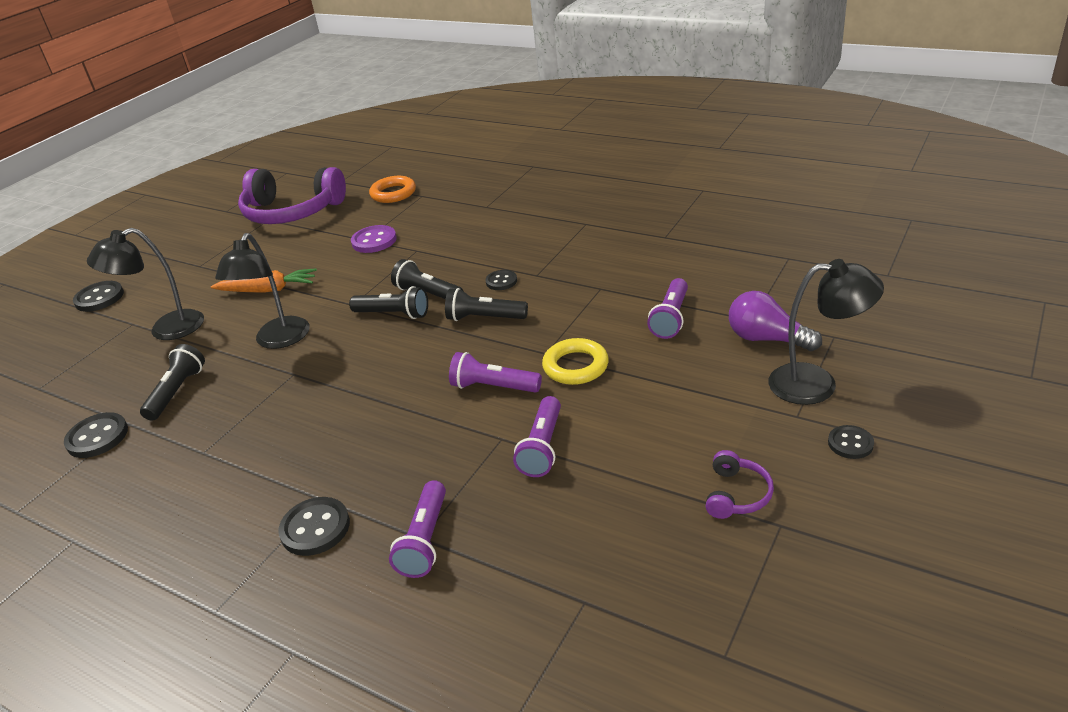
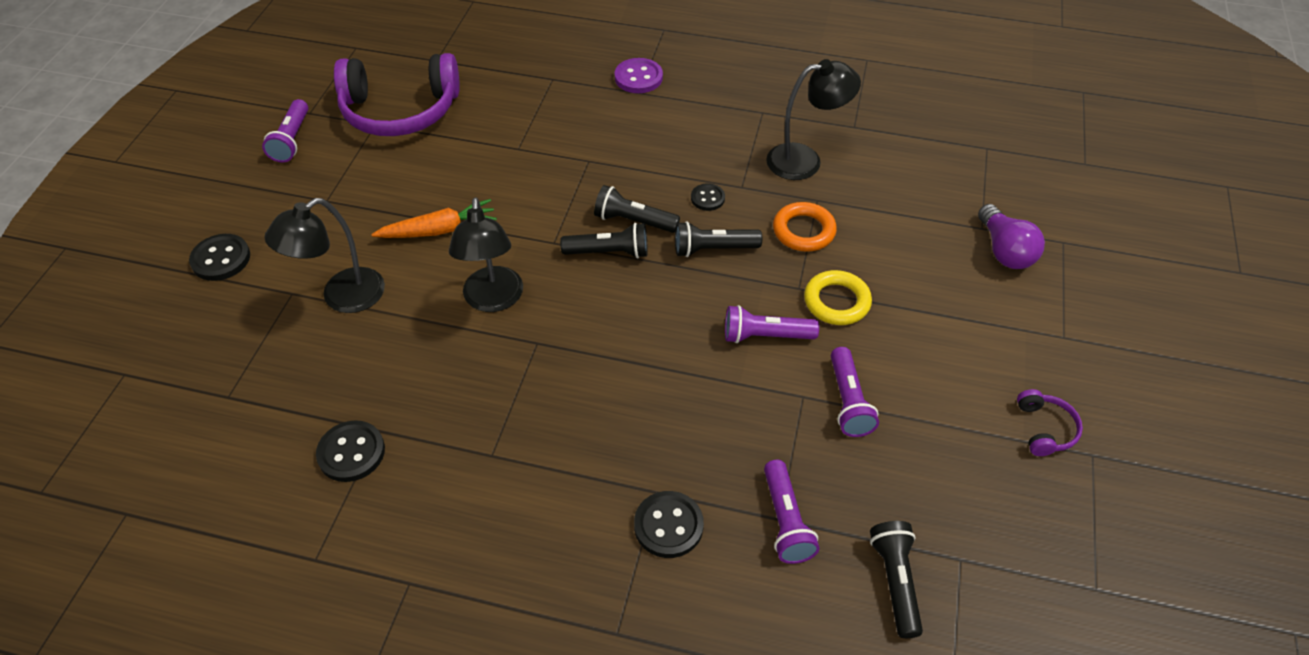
camera: 20 degrees left, 15 degrees up
black flashlight [140,344,205,421] -> black flashlight moved to [870,521,923,638]
purple button [351,225,397,253] -> purple button moved to [615,58,663,93]
orange ring [369,176,416,203] -> orange ring moved to [773,202,837,252]
purple flashlight [647,278,688,339] -> purple flashlight moved to [262,99,309,162]
purple light bulb [729,291,822,351] -> purple light bulb turned 120 degrees counterclockwise [978,204,1045,269]
black lamp [768,259,884,405] -> black lamp moved to [766,59,861,180]
black button [828,425,874,459] -> none

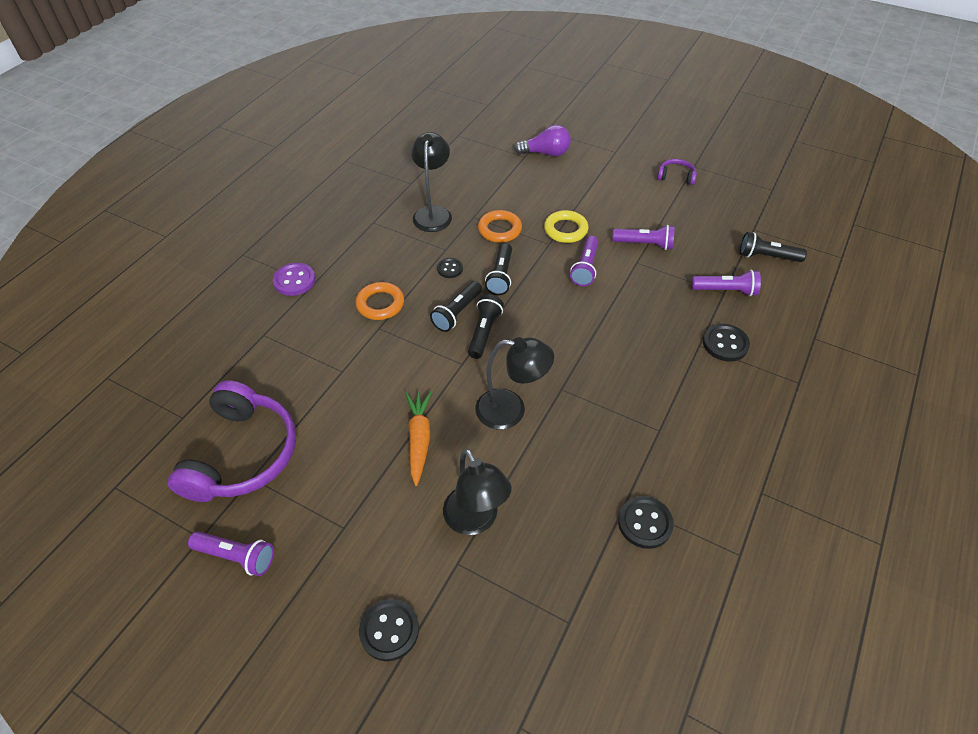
camera: 75 degrees left, 0 degrees up
none -> orange ring [356,282,404,320]

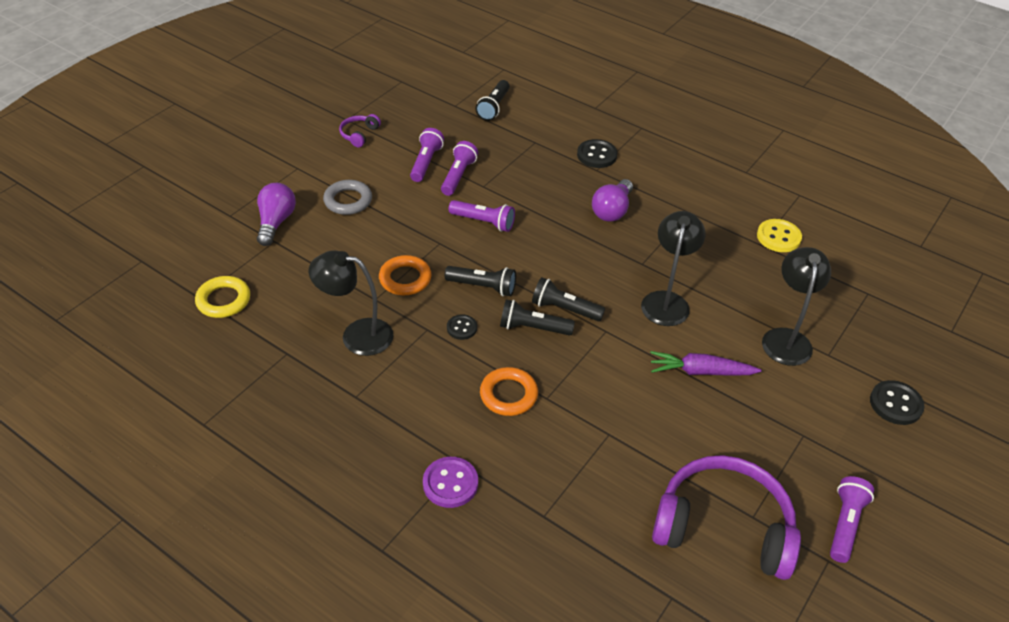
camera: 85 degrees left, 5 degrees down
orange carrot [405,391,432,486] -> purple carrot [650,351,762,376]
black flashlight [430,281,482,332] -> black flashlight turned 150 degrees clockwise [500,299,575,336]
black lamp [443,448,512,535] -> black lamp turned 60 degrees counterclockwise [762,247,831,366]
yellow ring [544,210,589,243] -> yellow ring moved to [195,276,250,318]
black button [618,496,674,549] -> yellow button [757,219,802,252]
purple flashlight [692,270,761,296] -> purple flashlight moved to [410,128,444,182]
none -> grey ring [323,180,372,215]
none -> purple light bulb [592,179,633,222]

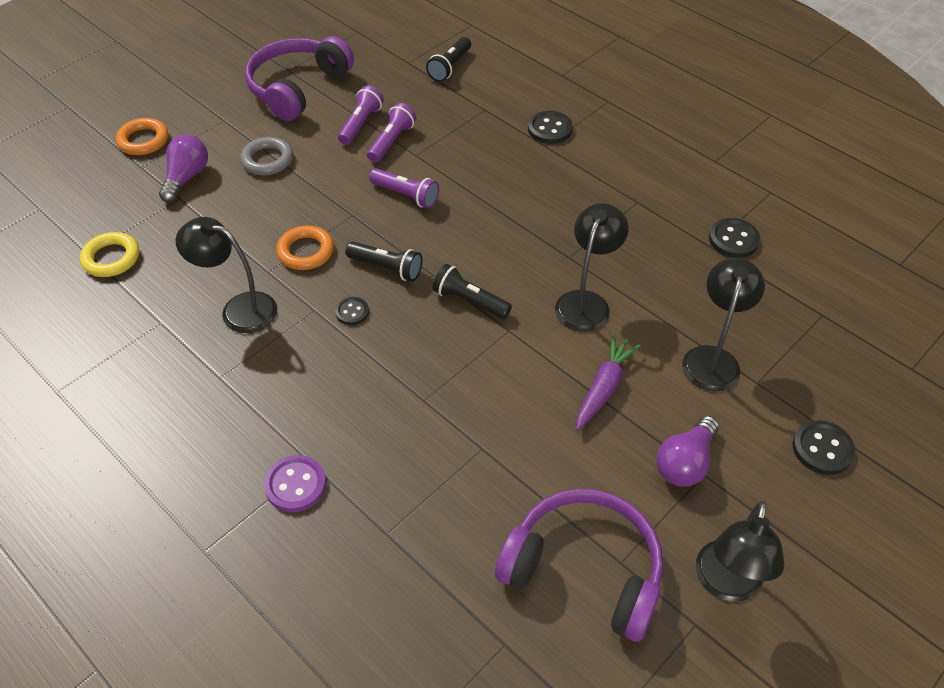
camera: 10 degrees right, 5 degrees up
purple headphones [339,114,381,147] -> purple headphones [245,36,354,121], size x2.33
orange ring [480,367,538,416] -> orange ring moved to [116,118,168,155]
black flashlight [500,299,575,336] -> none
purple light bulb [592,179,633,222] -> purple light bulb moved to [656,416,719,487]
purple carrot [650,351,762,376] -> purple carrot turned 105 degrees clockwise [576,334,641,430]
yellow button [757,219,802,252] -> black button [709,218,760,258]
purple flashlight [830,476,874,563] -> black lamp [696,501,784,602]

